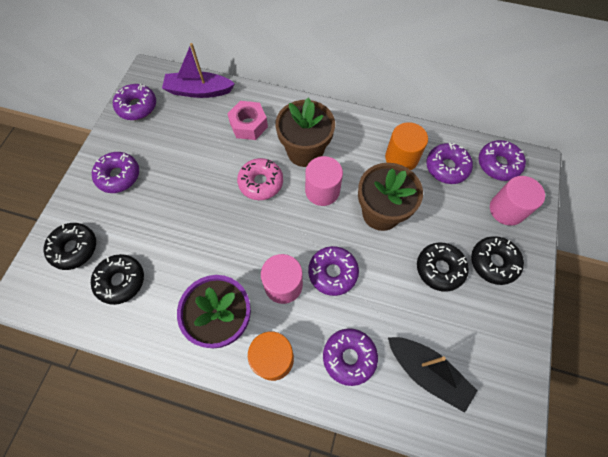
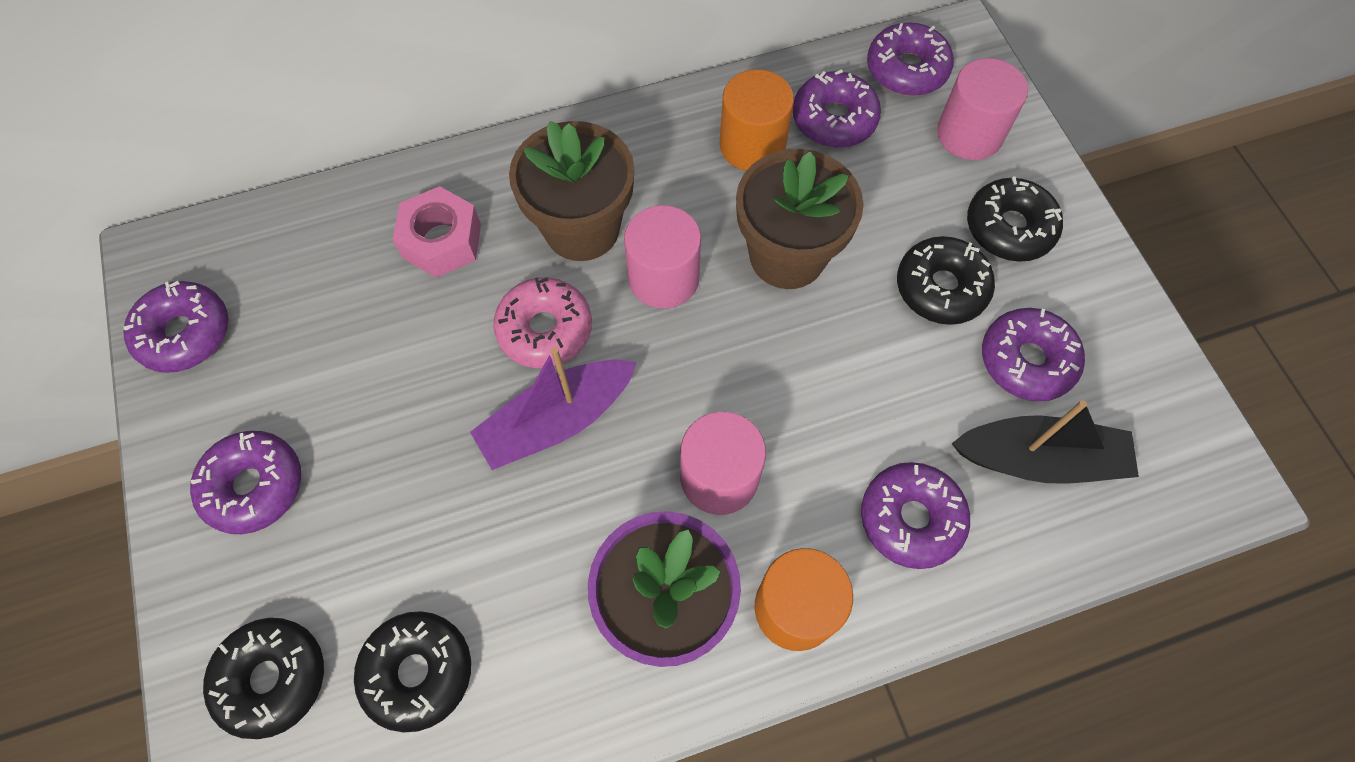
camera: 35 degrees left, 0 degrees up
purple boat [162,43,235,98] -> purple boat moved to [470,347,637,470]
purple donut [308,246,359,296] -> purple donut moved to [982,308,1085,401]

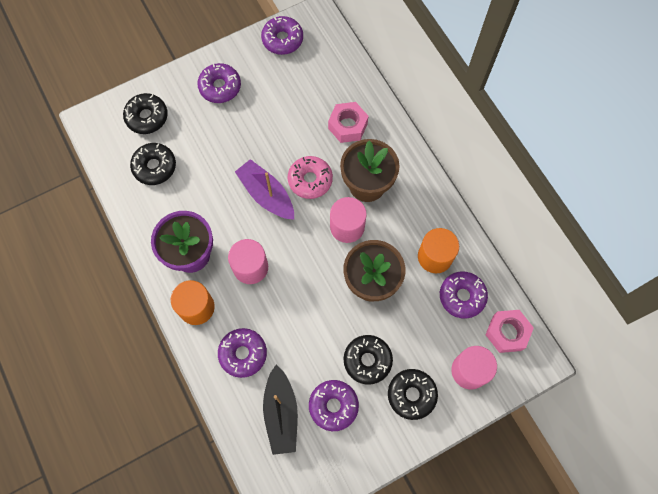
camera: 80 degrees right, 5 degrees up
purple donut [867,23,954,96] -> pink nut [485,310,534,353]

